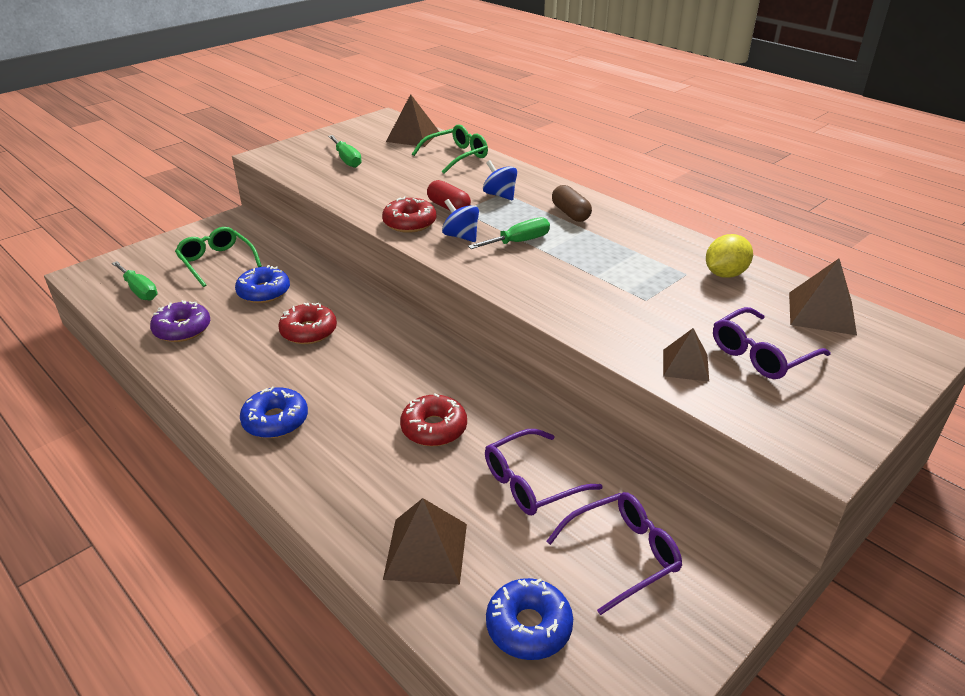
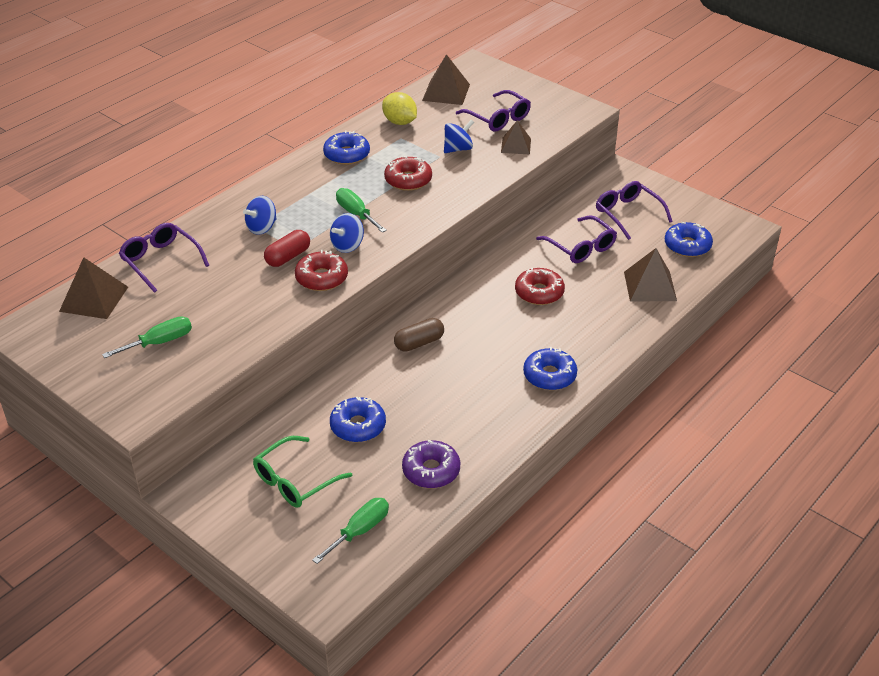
camera: 95 degrees left, 5 degrees up
red donut [278,303,337,344] -> red donut moved to [384,156,432,191]
green glasses [412,124,488,174] -> purple glasses [119,223,209,293]
brown capsule [552,185,592,222] -> brown capsule moved to [394,318,444,352]
none -> blue donut [323,131,370,165]
none -> blue spinning top [444,120,474,153]

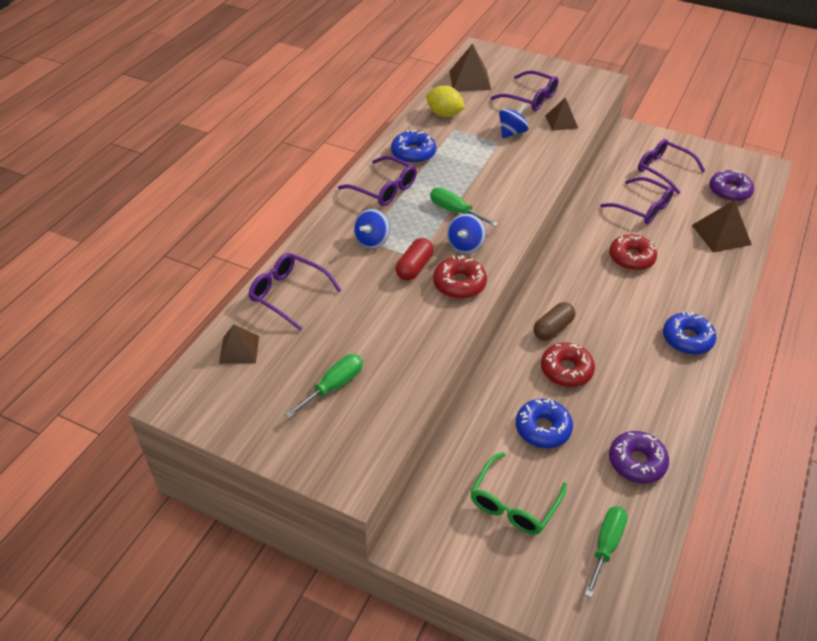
camera: 15 degrees left, 5 degrees up
brown pyramid [59,257,128,319] -> brown pyramid [219,325,259,364], size x0.66
red donut [384,156,432,191] -> red donut moved to [541,342,595,387]
blue donut [665,222,713,257] -> purple donut [709,170,754,202]
none -> purple glasses [338,156,417,206]

